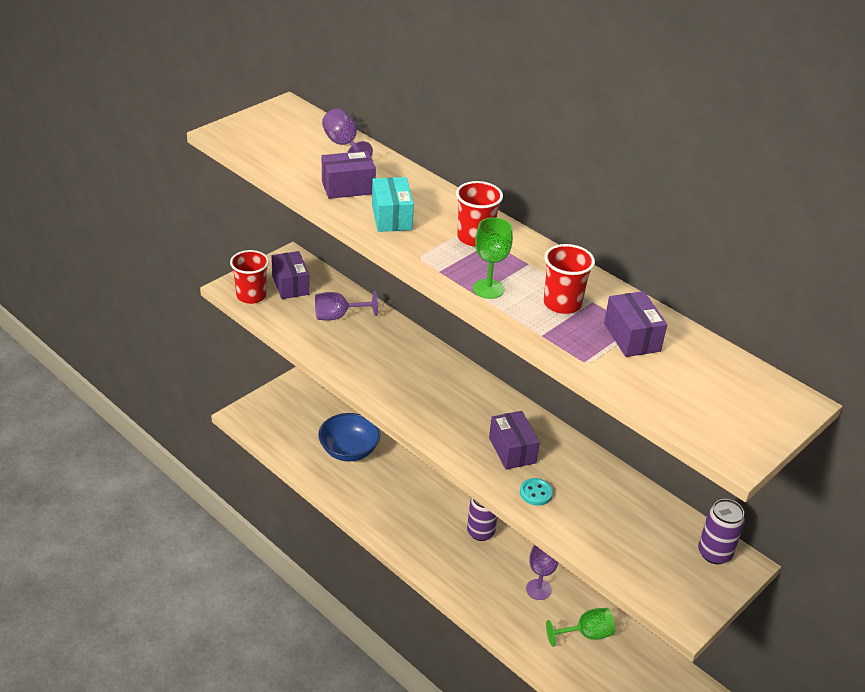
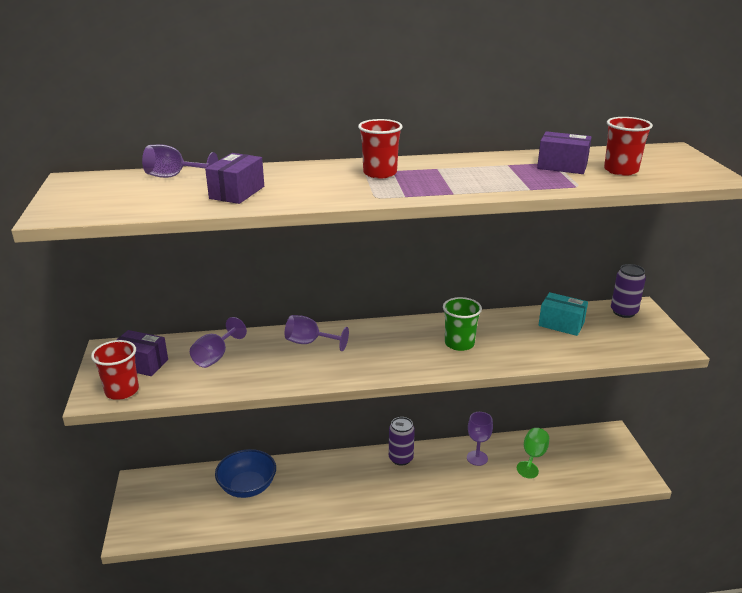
camera: 50 degrees left, 10 degrees down
turquoise box [372,177,414,232] -> turquoise box moved to [538,292,588,336]
green goblet [473,217,513,299] -> none
purple box [489,411,540,470] -> green cup [443,297,482,351]
turquoise button [520,478,553,506] -> none
red cup [544,244,595,314] -> red cup moved to [604,117,653,176]
none -> purple goblet [285,315,349,351]

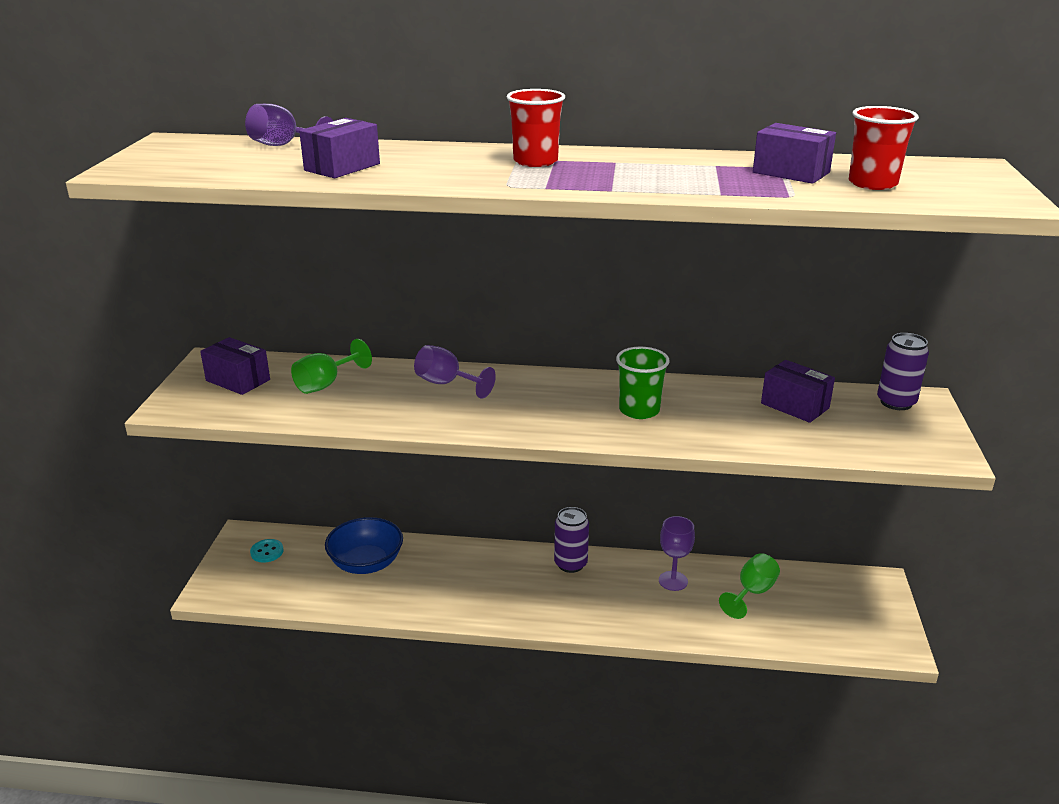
camera: 15 degrees right, 0 degrees up
red cup [91,340,139,400] -> none
purple goblet [190,317,247,368] -> green goblet [291,339,372,394]
turquoise box [538,292,588,336] -> purple box [761,360,835,423]
none -> turquoise button [250,539,284,563]

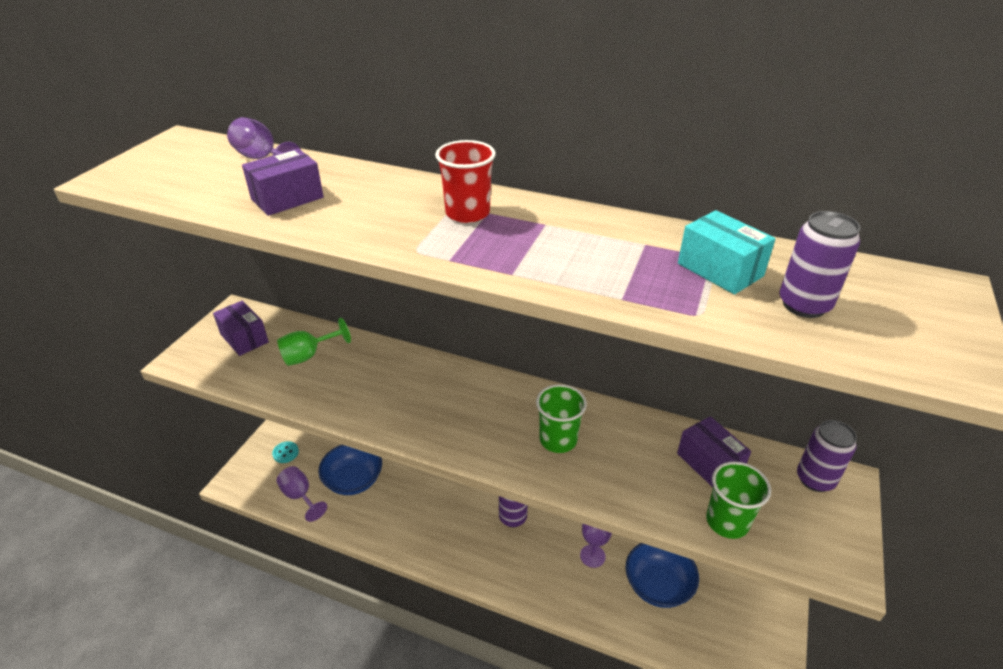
camera: 15 degrees right, 10 degrees up
purple goblet [414,345,496,399] -> purple goblet moved to [276,466,327,522]
green goblet [719,553,780,619] -> blue bowl [626,543,699,608]
purple box [753,123,836,184] -> turquoise box [678,210,776,295]
red cup [849,106,919,190] -> purple can [779,211,860,318]
none -> green cup [706,461,771,539]

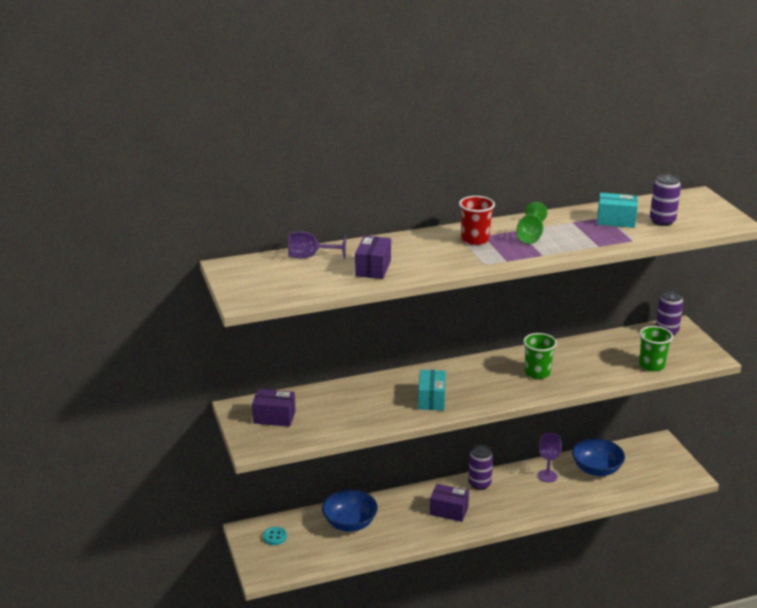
camera: 40 degrees left, 10 degrees down
purple goblet [276,466,327,522] -> none
green goblet [277,318,351,366] -> green goblet moved to [516,202,547,244]
purple box [677,416,751,487] -> purple box moved to [430,484,469,522]
none -> turquoise box [418,370,446,410]

